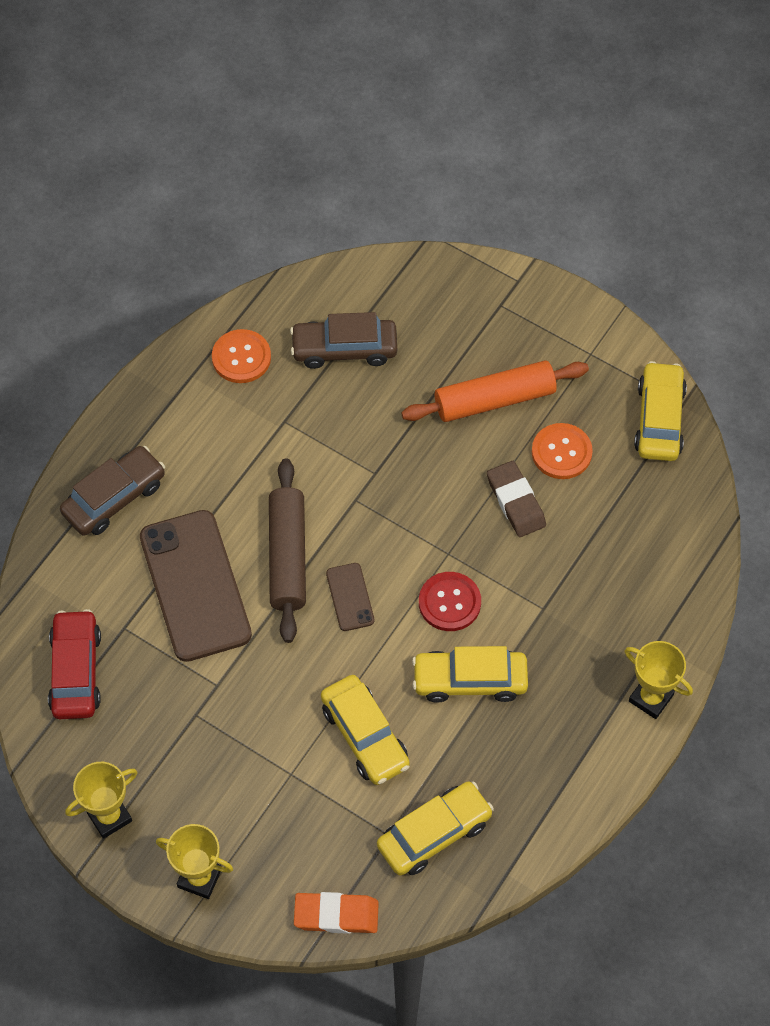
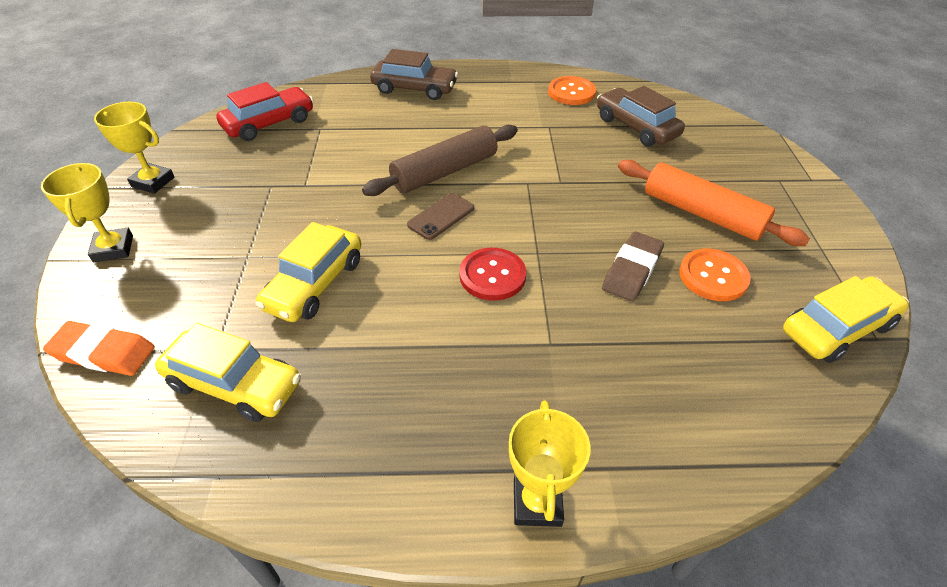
camera: 55 degrees right, 15 degrees down
brown phone [140,510,252,662] -> none
orange eraser [294,892,379,934] -> orange eraser turned 45 degrees counterclockwise [43,321,155,376]
yellow car [412,646,528,703] -> none

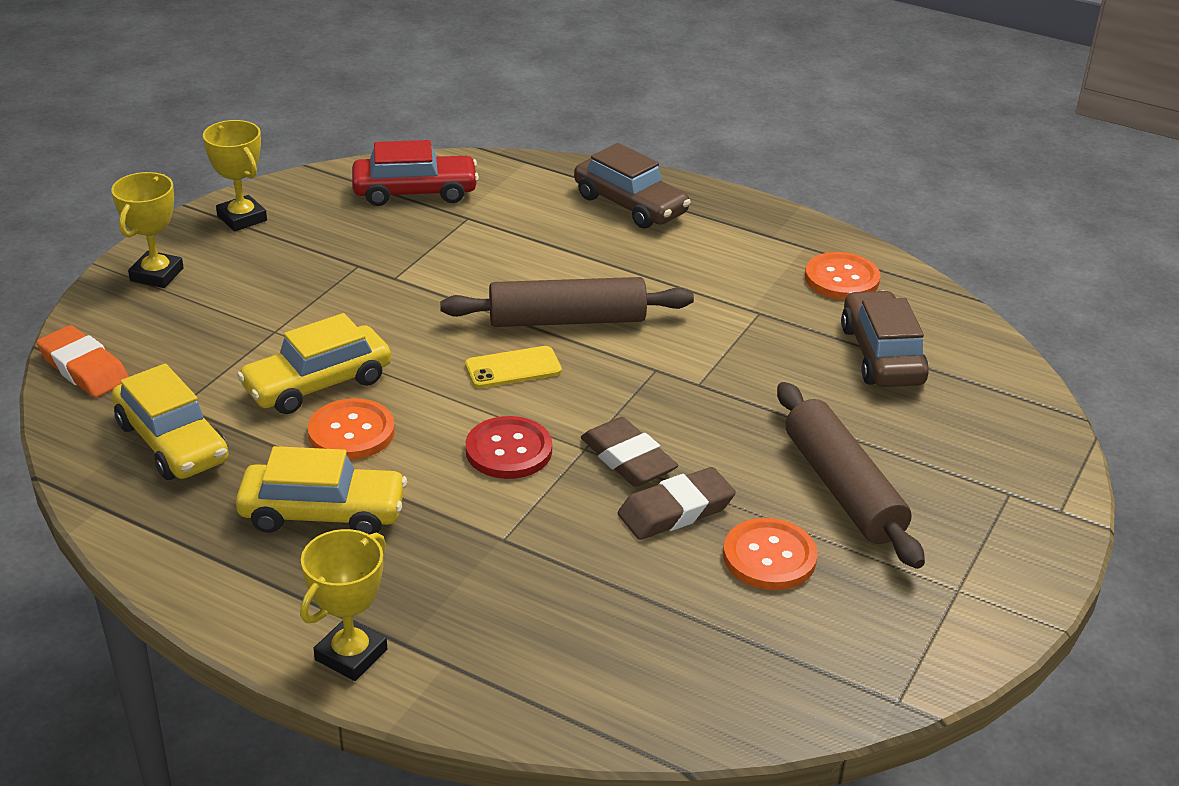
camera: 30 degrees right, 10 degrees down
brown phone [407,193,474,240] -> yellow phone [465,346,562,388]
orange rolling pin [618,160,810,246] -> brown rolling pin [777,382,925,569]
yellow car [783,276,909,363] -> yellow car moved to [236,446,407,535]
none -> orange button [308,398,395,460]
none -> brown eraser [581,417,678,487]

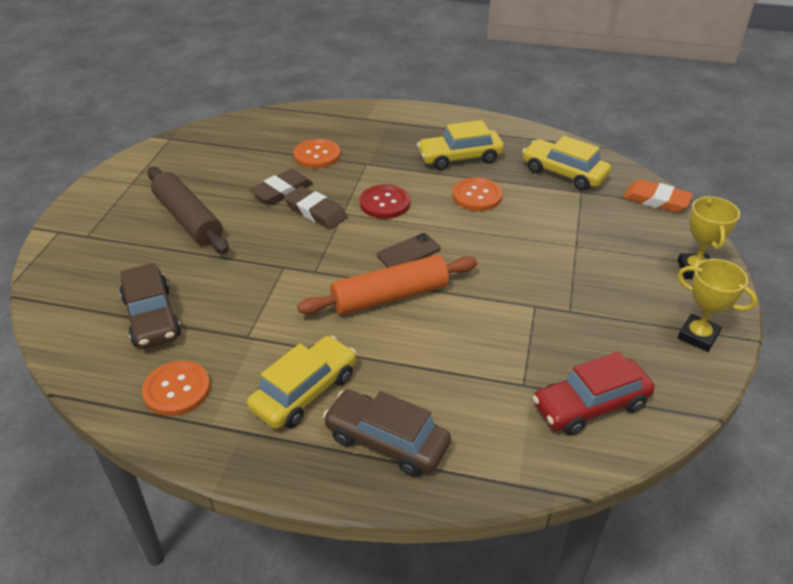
camera: 165 degrees right, 5 degrees up
yellow car [237,313,391,414] -> yellow car moved to [247,336,356,429]
yellow trophy [300,529,387,681] -> none
brown rolling pin [440,277,694,327] -> orange rolling pin [297,255,477,315]
yellow phone [465,346,562,388] -> brown phone [377,233,441,268]
orange button [723,518,818,590] -> orange button moved to [293,139,340,168]

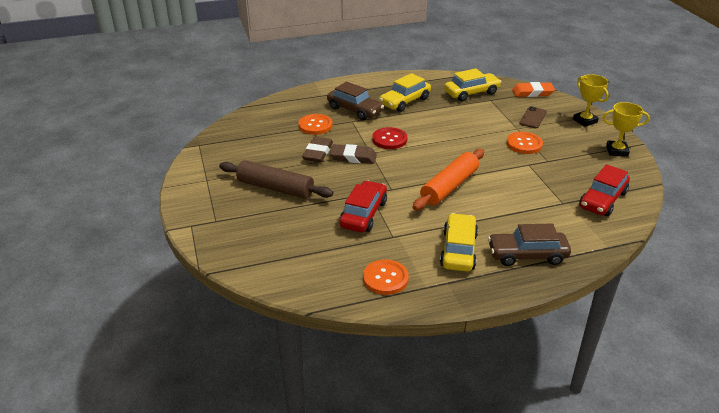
camera: 30 degrees left, 5 degrees down
brown car [119,263,181,349] -> brown car moved to [327,81,384,120]
brown phone [377,233,441,268] -> brown phone moved to [519,106,547,128]
orange button [452,177,503,211] -> orange button moved to [506,132,543,154]
yellow car [522,136,611,191] -> yellow car turned 150 degrees clockwise [444,68,501,101]
none -> red car [339,180,387,232]

